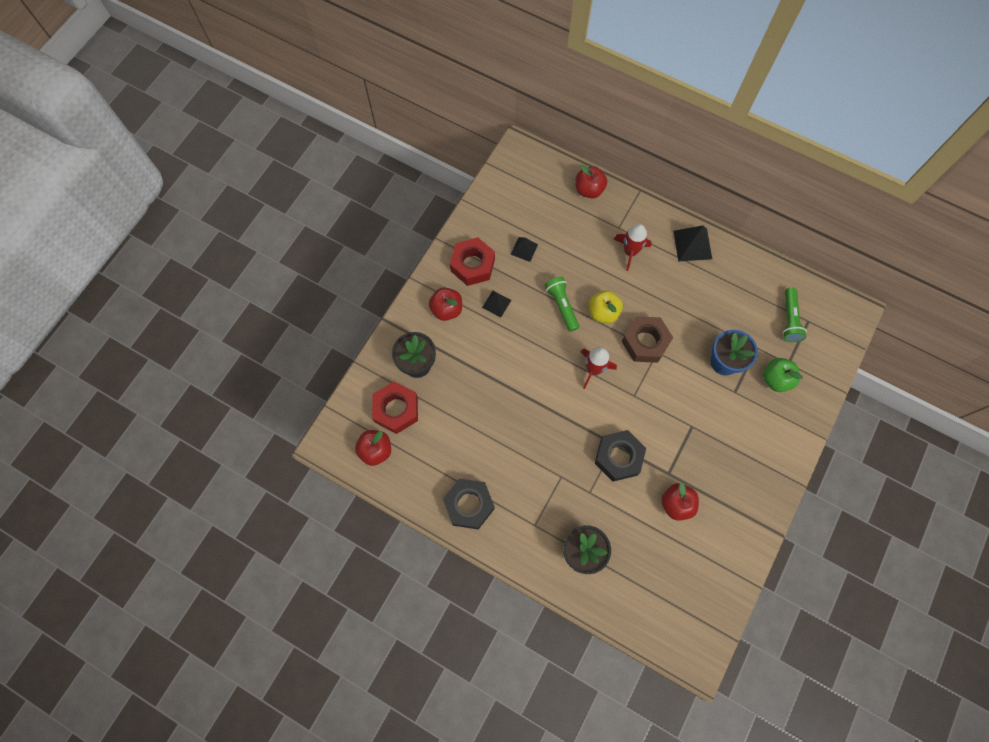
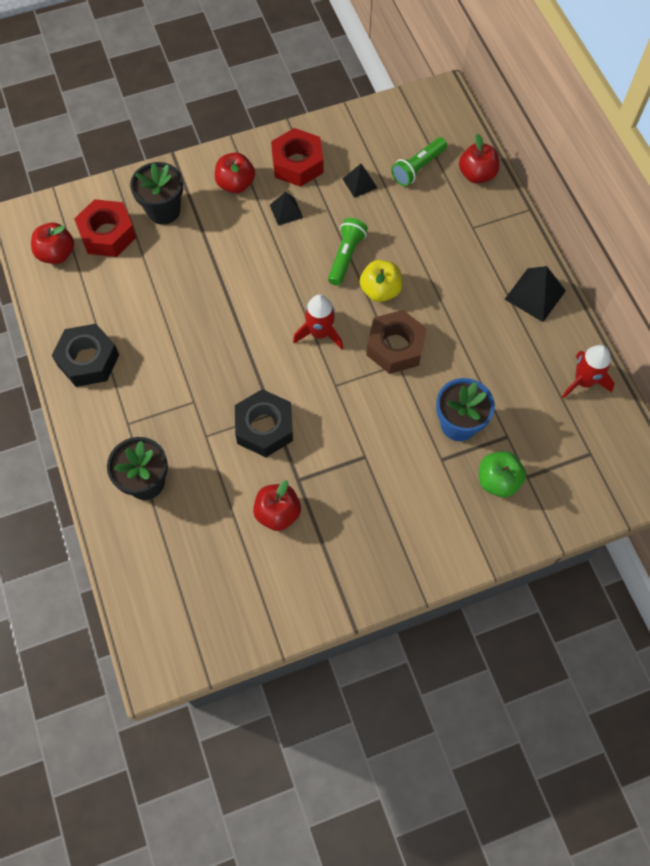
camera: 40 degrees right, 5 degrees down
red rocket [613,224,652,271] -> red rocket moved to [562,345,615,399]
green flashlight [782,288,807,342] -> green flashlight moved to [391,137,447,186]

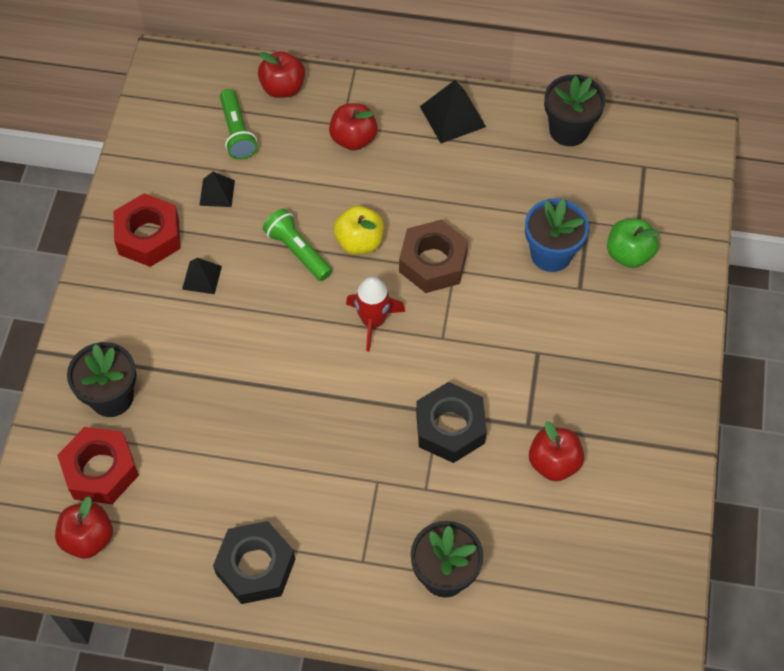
camera: 60 degrees left, 5 degrees down
red apple [215,152,255,193] -> red apple moved to [329,103,378,151]
red rocket [562,345,615,399] -> black flower pot [544,74,606,146]

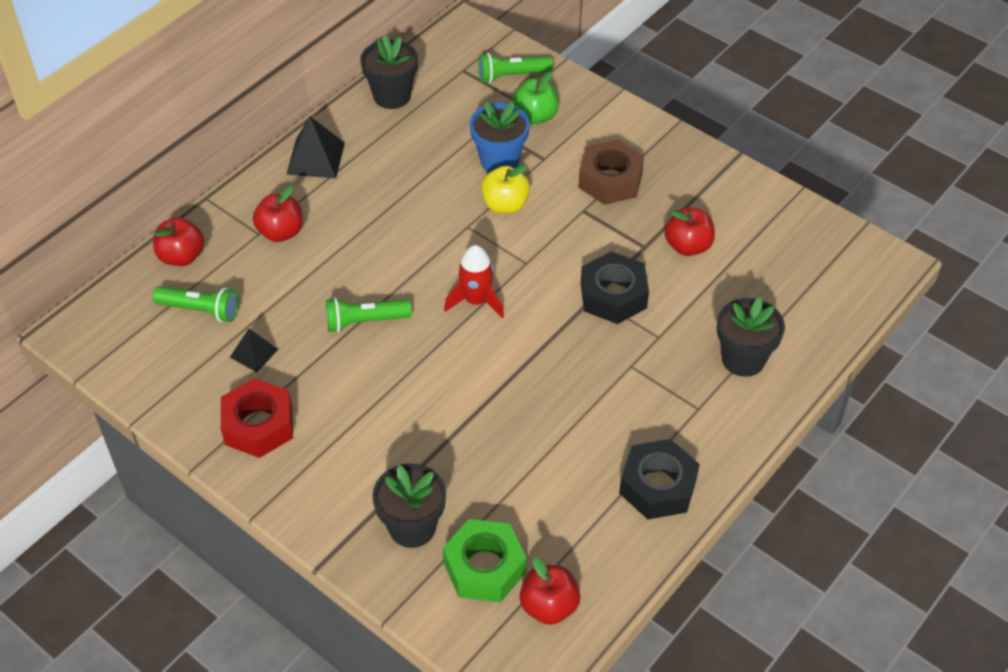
camera: 60 degrees left, 10 degrees down
red nut [57,427,139,504] -> green nut [443,519,527,602]
black pyramid [182,258,222,294] -> none
yellow apple [334,206,384,255] -> yellow apple moved to [481,165,530,213]
brown nut [399,220,468,293] -> brown nut moved to [578,140,644,205]
none -> green flashlight [478,53,553,83]

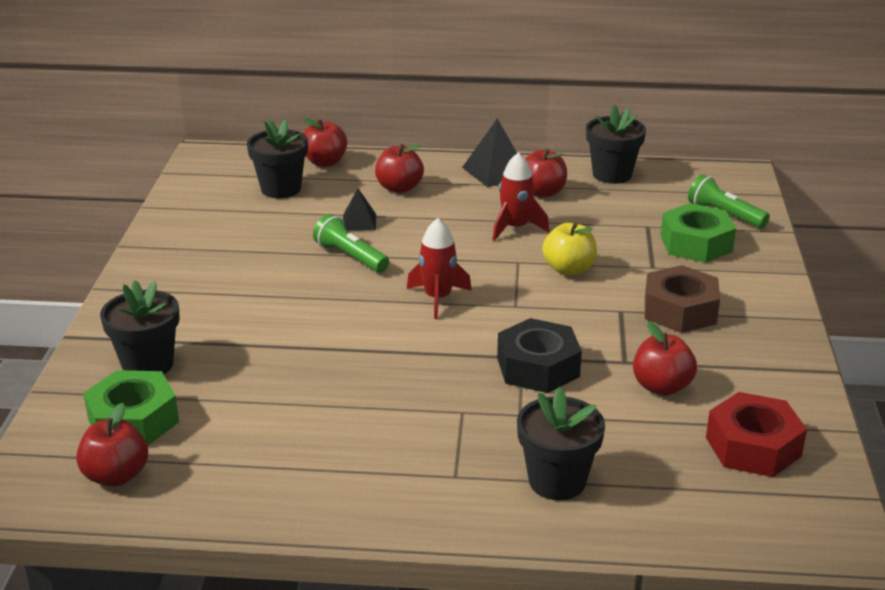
camera: 55 degrees right, 20 degrees down
green flashlight [152,286,239,322] -> black flower pot [247,119,308,198]
red nut [221,378,293,458] -> red nut moved to [706,392,807,477]
black pyramid [230,328,278,372] -> black pyramid moved to [343,188,376,231]
blue flower pot [470,102,530,172] -> none
green apple [512,72,559,124] -> green nut [661,203,736,263]
black nut [619,439,700,519] -> none
none -> red rocket [492,152,550,241]
none -> red apple [525,149,567,198]

